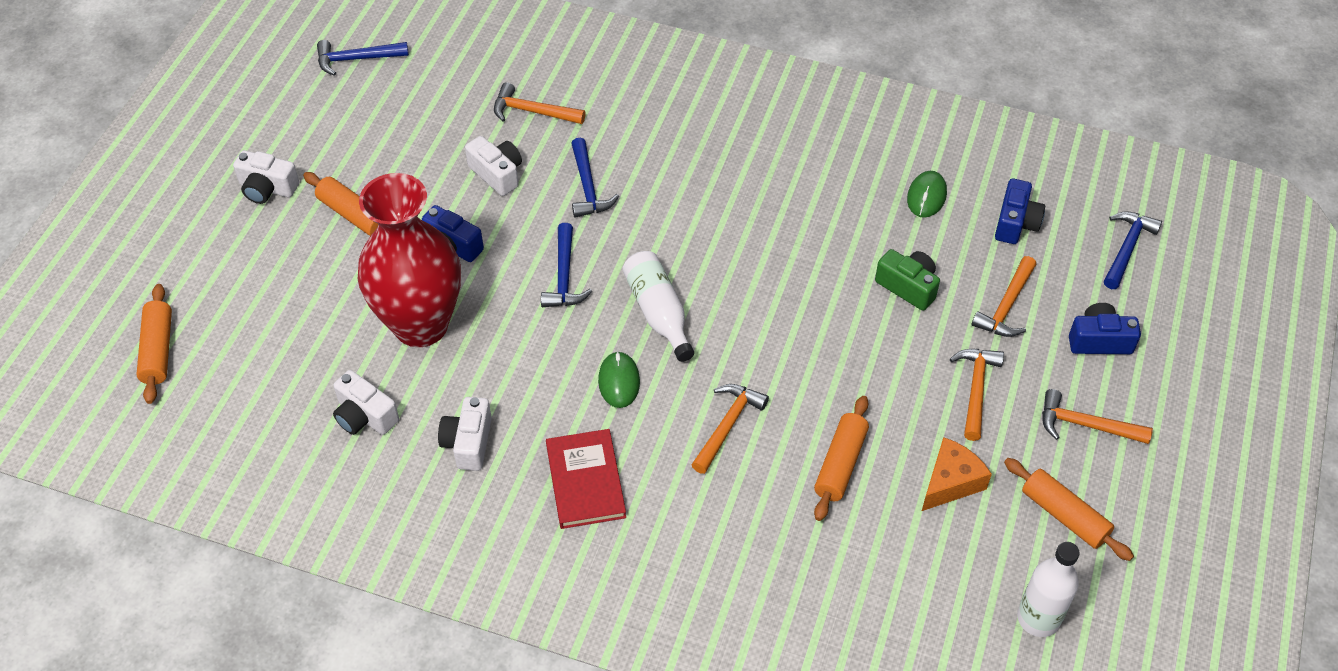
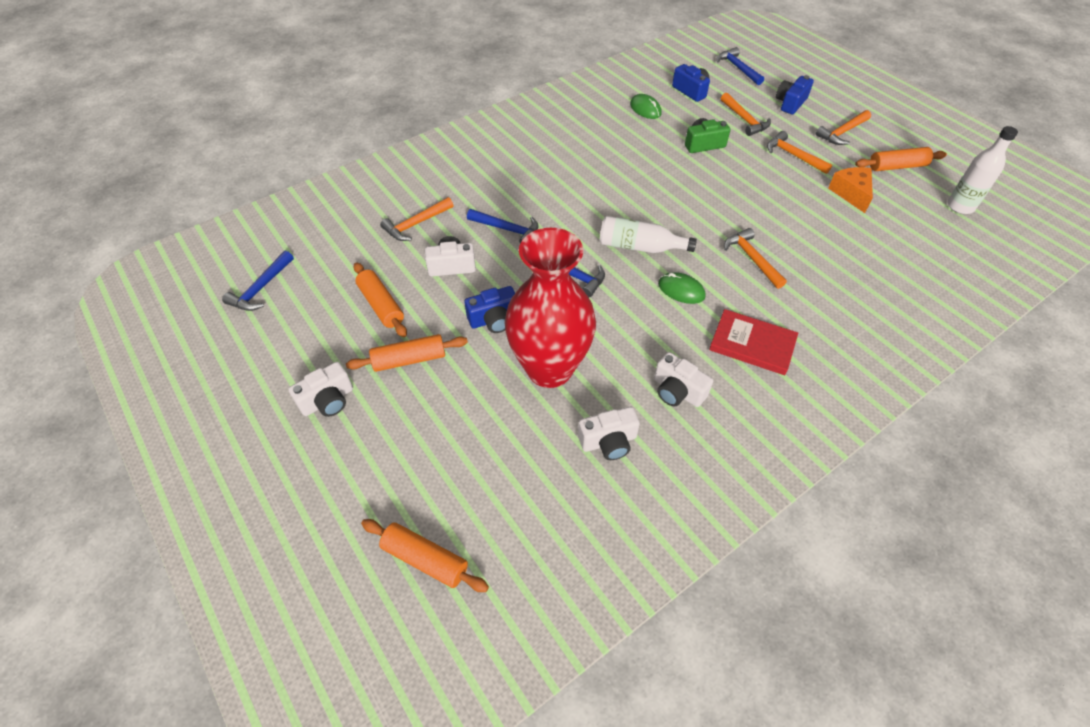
camera: 55 degrees left, 0 degrees up
orange rolling pin [814,396,869,521] -> orange rolling pin moved to [353,262,407,337]

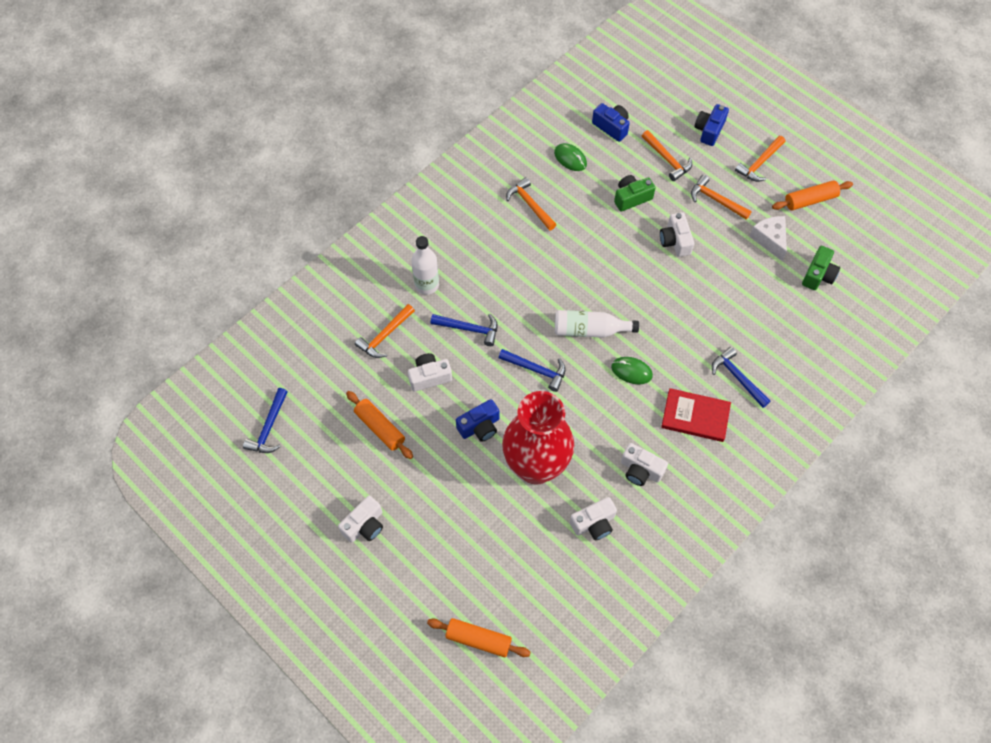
camera: 10 degrees left, 10 degrees up
orange rolling pin [346,334,468,372] -> none
blue hammer [717,47,764,85] -> blue hammer moved to [712,347,770,408]
orange hammer [724,228,787,289] -> orange hammer moved to [506,177,557,231]
orange cheese [828,167,873,213] -> white cheese [750,216,787,261]
white bottle [948,126,1018,214] -> white bottle moved to [411,236,439,295]
none -> white camera [660,212,694,257]
none -> green camera [802,246,840,290]

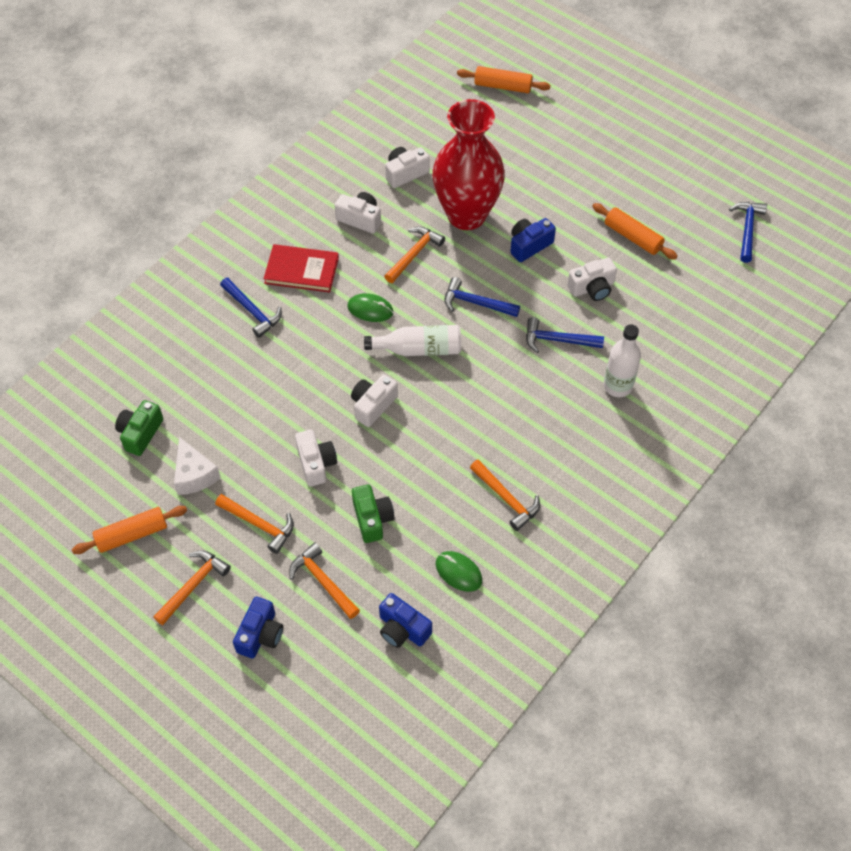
camera: 175 degrees right, 5 degrees down
white camera [338,496,383,543] -> white camera moved to [351,374,398,427]
orange hammer [355,304,415,358] -> orange hammer moved to [384,227,445,283]
green camera [614,175,656,212] -> green camera turned 75 degrees counterclockwise [352,484,394,543]

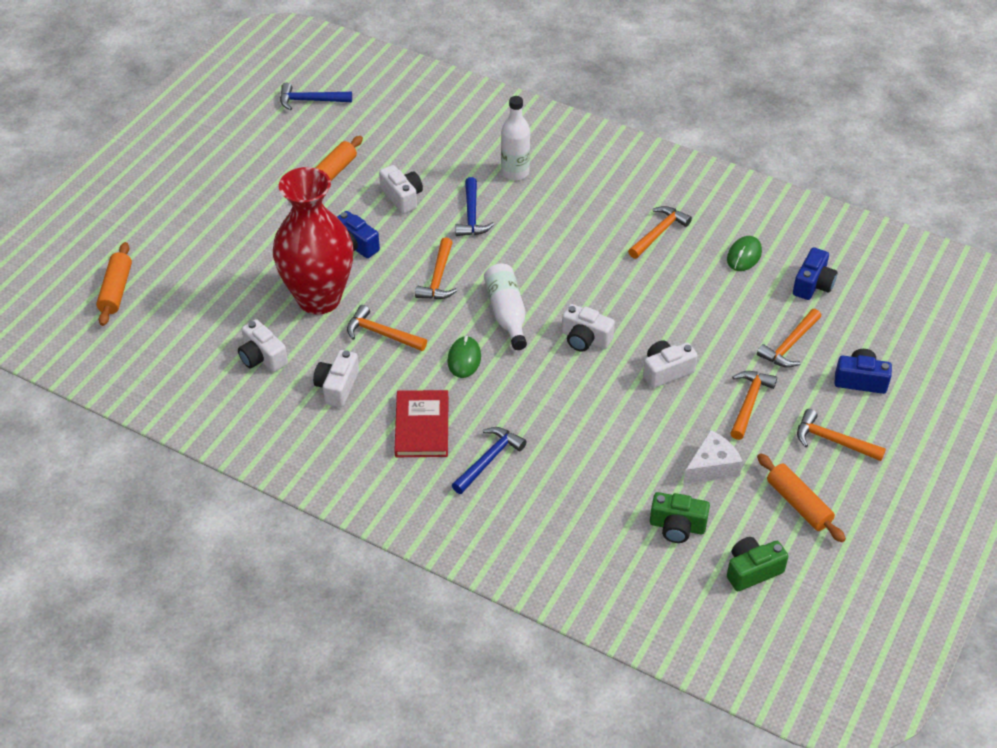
camera: 100 degrees left, 10 degrees down
green camera [352,484,394,543] -> green camera moved to [727,537,788,591]
blue hammer [444,277,520,317] -> orange hammer [415,238,457,299]

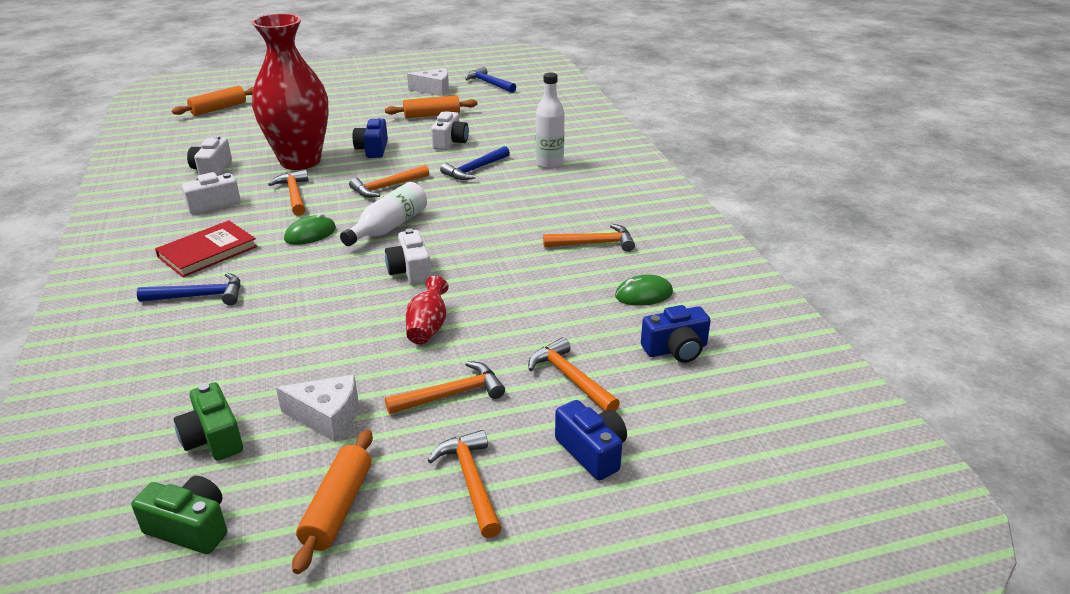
camera: 45 degrees right, 15 degrees down
white camera [643,340,698,388] -> red vase [406,276,449,344]
orange hammer [757,309,821,368] -> orange hammer turned 60 degrees clockwise [528,337,620,411]
none -> white cheese [407,68,449,97]

